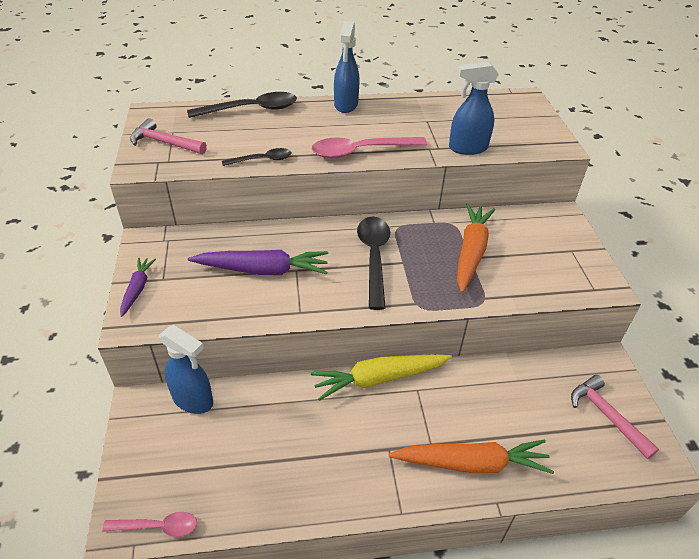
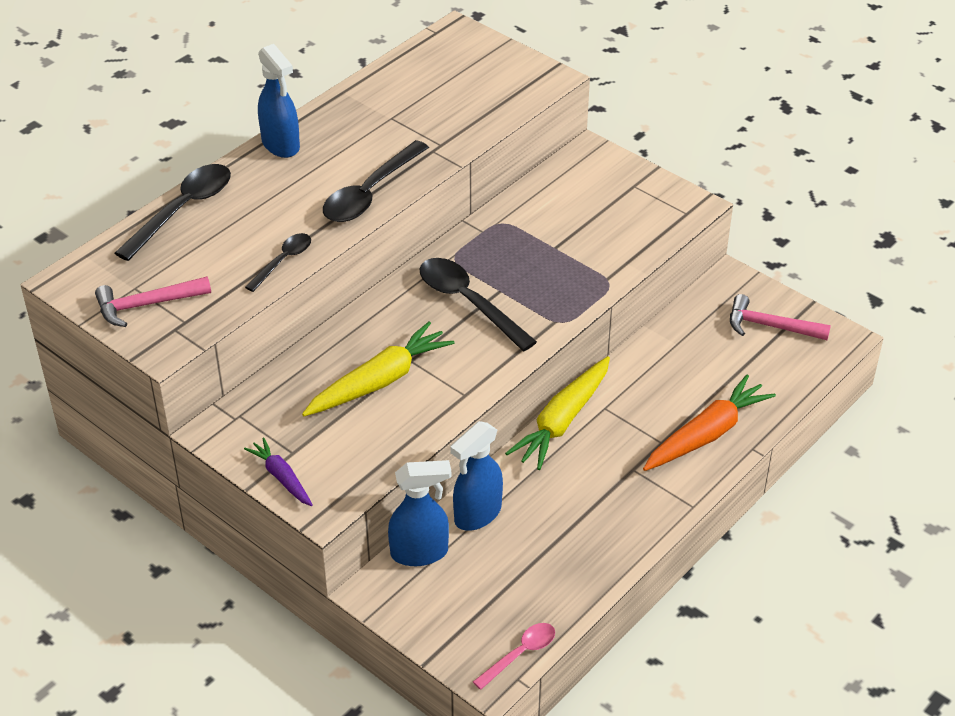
camera: 40 degrees left, 0 degrees up
purple carrot [188,250,328,275] -> yellow carrot [302,322,454,416]
pink spoon [312,137,427,158] -> black spoon [323,140,429,222]
blue spray bottle [449,62,499,155] -> blue spray bottle moved to [450,421,503,531]
orange carrot [457,203,495,293] -> none

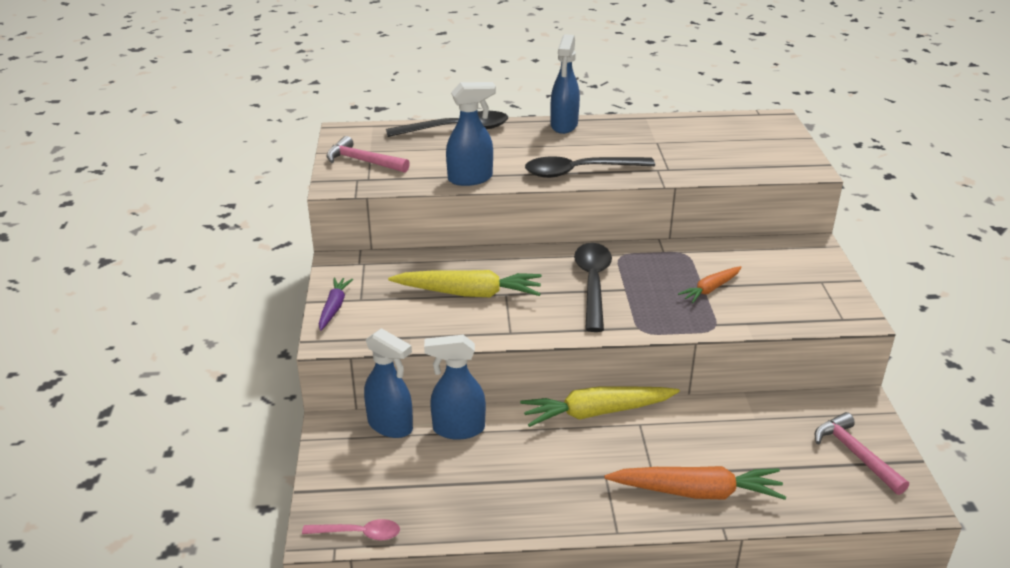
camera: 45 degrees right, 10 degrees down
black spoon [245,233,311,292] -> blue spray bottle [446,82,496,186]
none -> orange carrot [678,266,742,303]

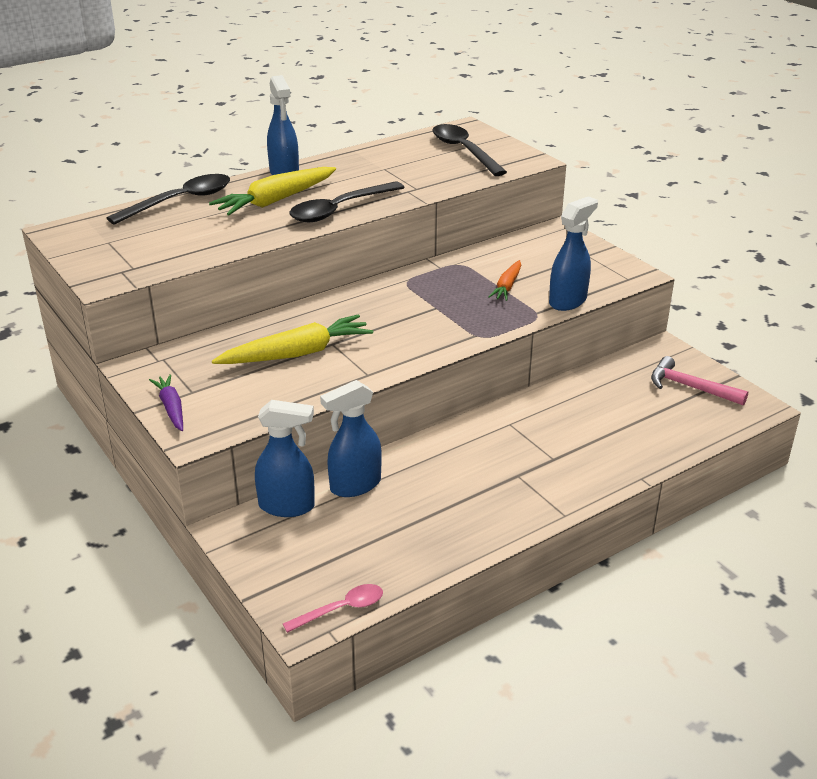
camera: 30 degrees left, 0 degrees up
pink hammer [326,136,410,173] -> none
blue spray bottle [446,82,496,186] -> blue spray bottle moved to [549,196,598,311]
yellow carrot [520,387,680,427] -> yellow carrot moved to [209,167,336,216]
black spoon [574,243,612,332] -> black spoon moved to [432,124,507,176]
orange carrot [604,466,786,500] -> none

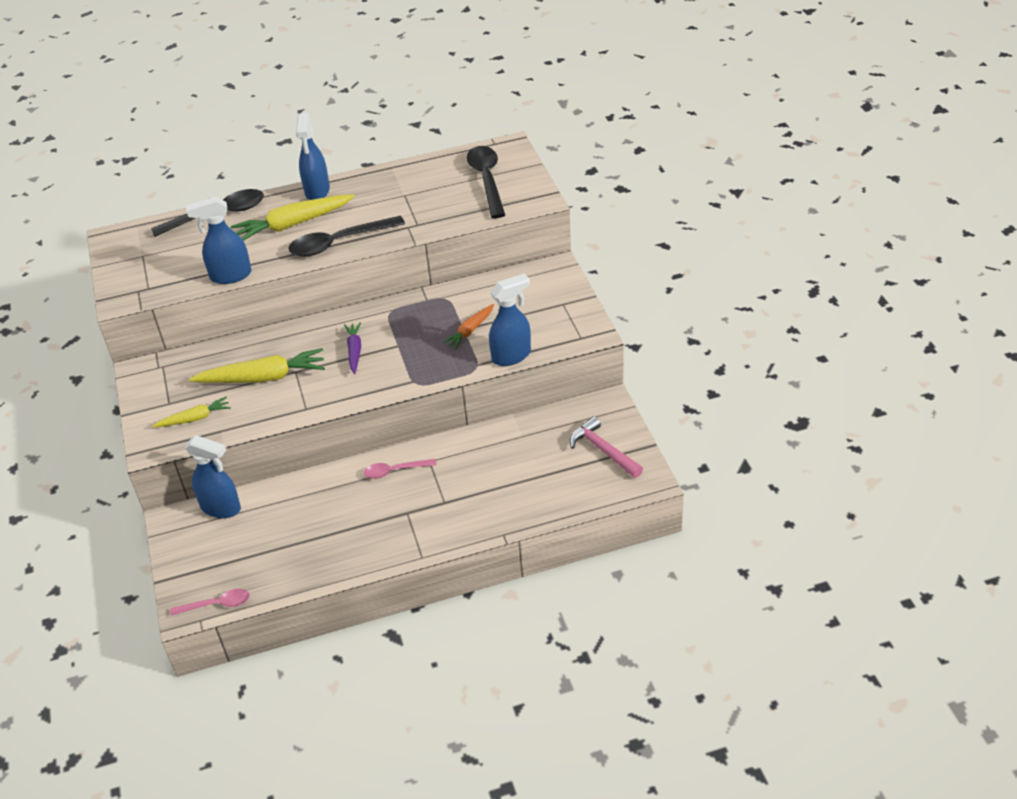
camera: 20 degrees right, 10 degrees up
purple carrot [149,374,183,431] -> purple carrot moved to [344,322,361,374]
blue spray bottle [320,380,382,497] -> blue spray bottle moved to [186,196,251,284]
none -> yellow carrot [152,397,231,427]
none -> pink spoon [364,459,437,479]

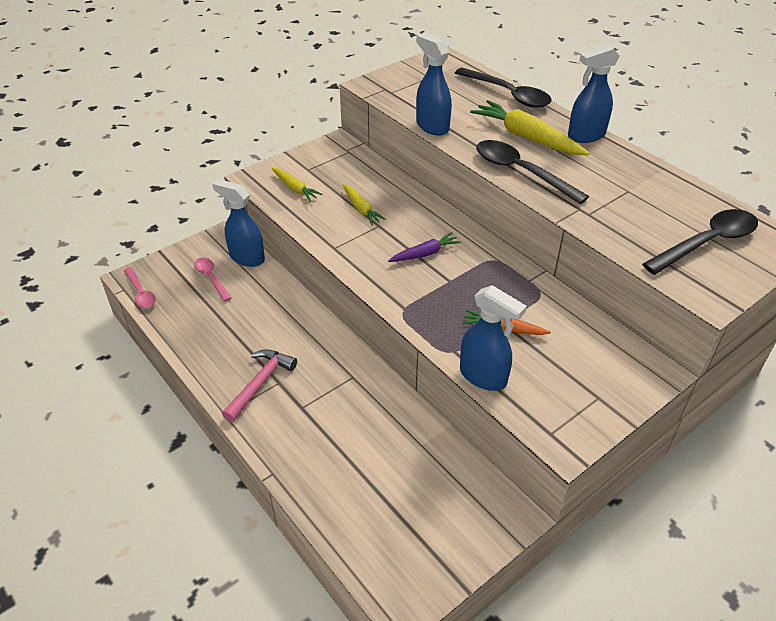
camera: 65 degrees right, 0 degrees up
blue spray bottle [185,435,241,518] -> blue spray bottle turned 120 degrees clockwise [212,179,265,267]
yellow carrot [189,348,325,383] -> yellow carrot [343,184,387,225], size x0.56
pink spoon [364,459,437,479] -> pink spoon moved to [194,258,231,302]
pink hammer [570,416,643,478] -> pink hammer moved to [222,349,297,422]

